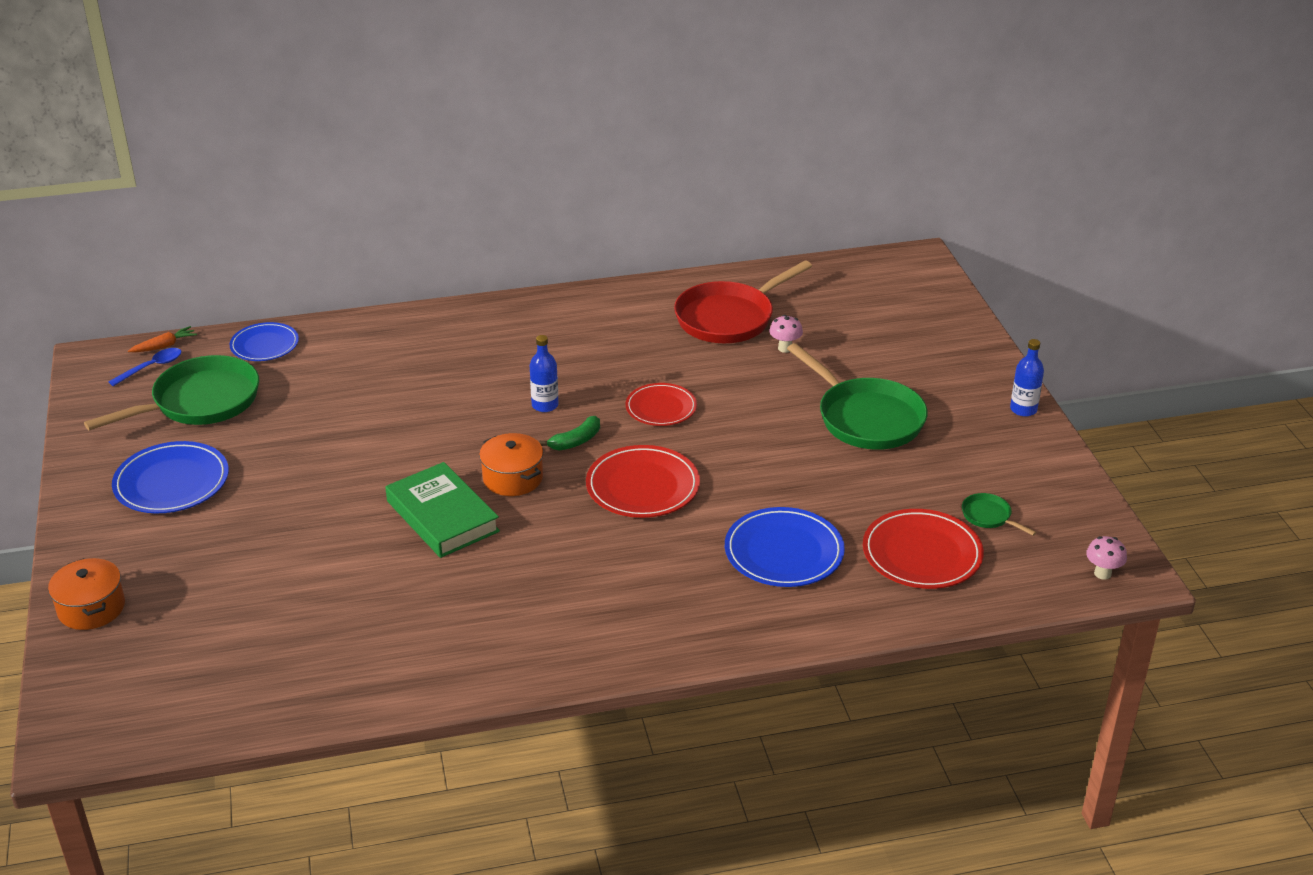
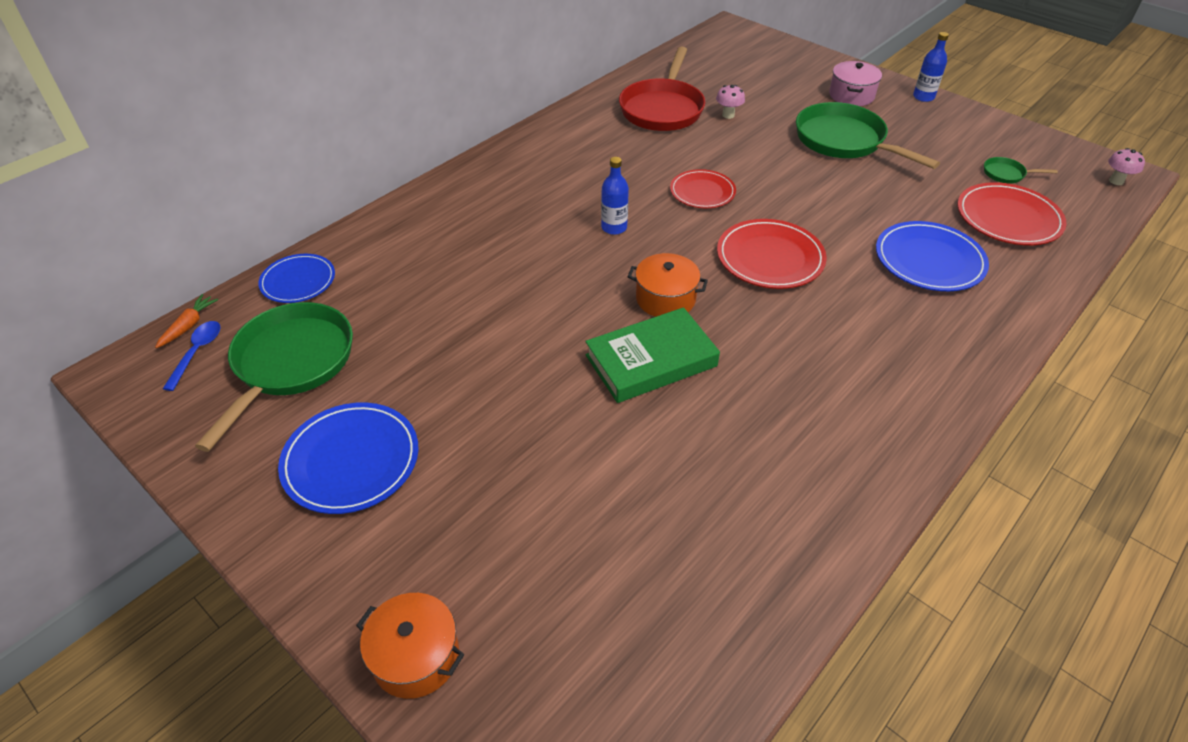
camera: 35 degrees left, 10 degrees up
green book [385,462,500,558] -> green book turned 45 degrees counterclockwise [585,307,720,403]
green banana [539,416,600,451] -> none
green pan [787,343,928,450] -> green pan turned 150 degrees counterclockwise [796,102,940,169]
none -> pink pot [829,61,882,106]

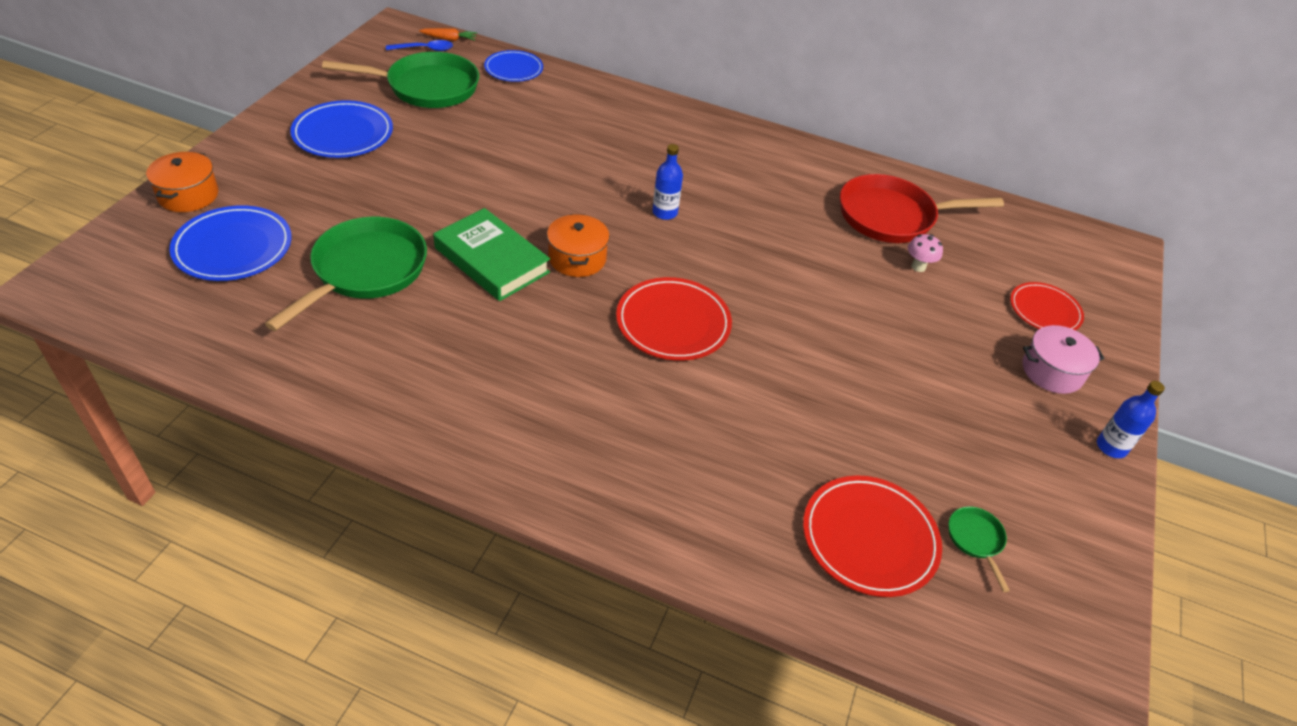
camera: 65 degrees right, 0 degrees up
red plate [670,169,736,208] -> red plate moved to [1010,282,1084,330]
green pan [796,102,940,169] -> green pan moved to [265,217,427,331]
blue plate [876,221,989,291] -> blue plate moved to [169,205,292,281]
pink mushroom [1108,148,1145,185] -> none

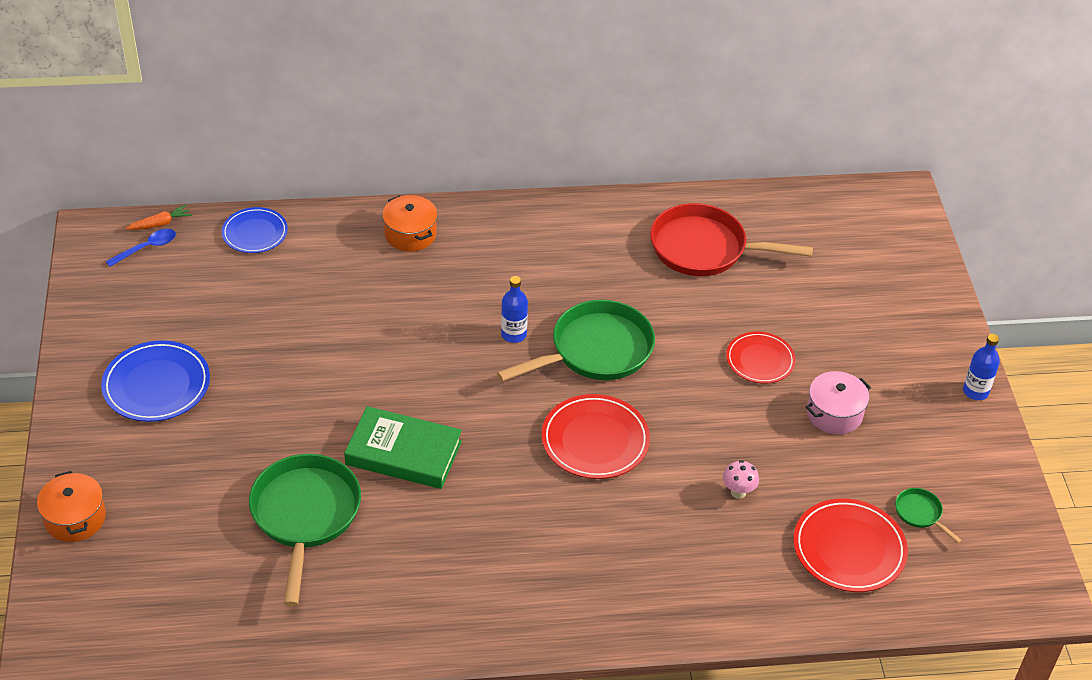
camera: 25 degrees left, 0 degrees up
blue plate [169,205,292,281] -> none
green pan [322,52,479,108] -> green pan moved to [497,300,655,382]
orange pot [547,214,610,277] -> orange pot moved to [382,195,438,252]
red pan [840,174,1004,243] -> red pan turned 45 degrees clockwise [650,203,813,276]
pink mushroom [908,234,943,272] -> pink mushroom moved to [723,460,759,499]
red plate [1010,282,1084,330] -> red plate moved to [726,332,796,384]
pink pot [1023,325,1104,394] -> pink pot moved to [806,371,871,434]

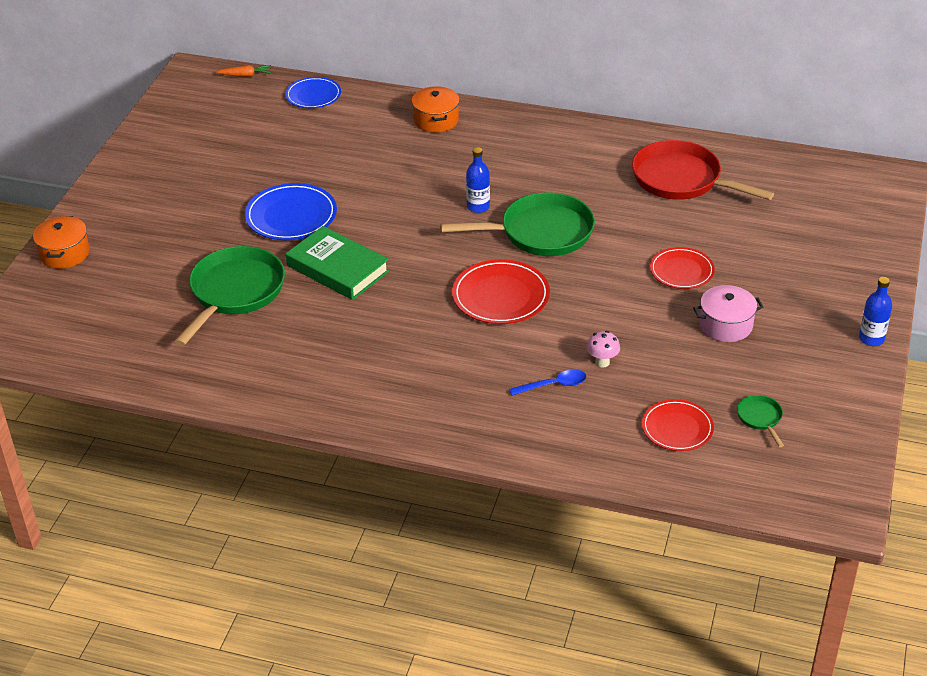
camera: 25 degrees right, 5 degrees down
blue plate [101,340,210,422] -> blue plate moved to [245,183,337,240]
blue spoon [106,229,176,267] -> blue spoon moved to [509,369,586,396]
red plate [793,498,908,592] -> red plate [642,399,714,451], size x0.67

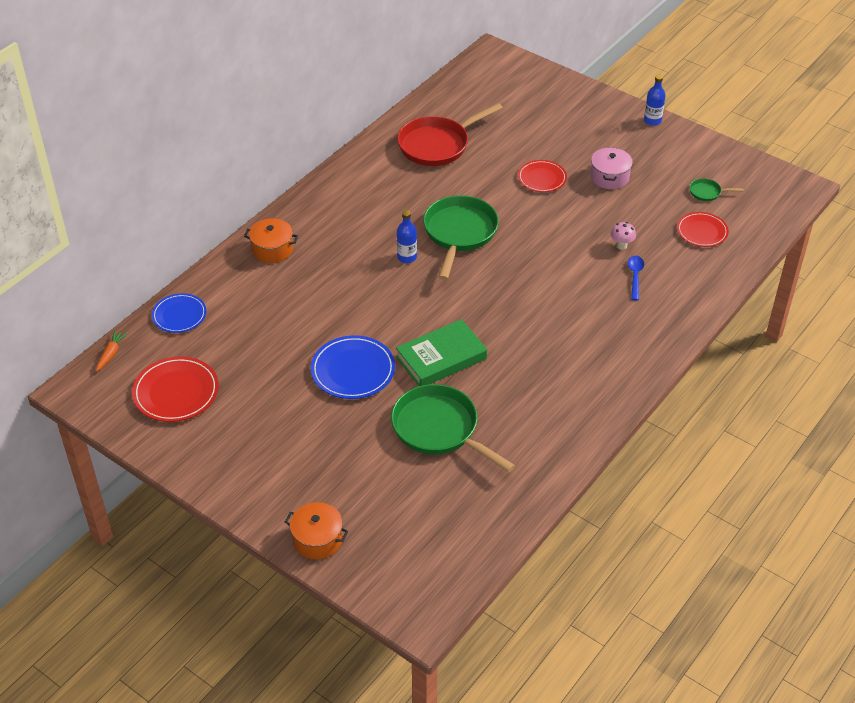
camera: 70 degrees left, 5 degrees up
red plate [452,259,550,324] -> red plate moved to [132,356,219,422]

